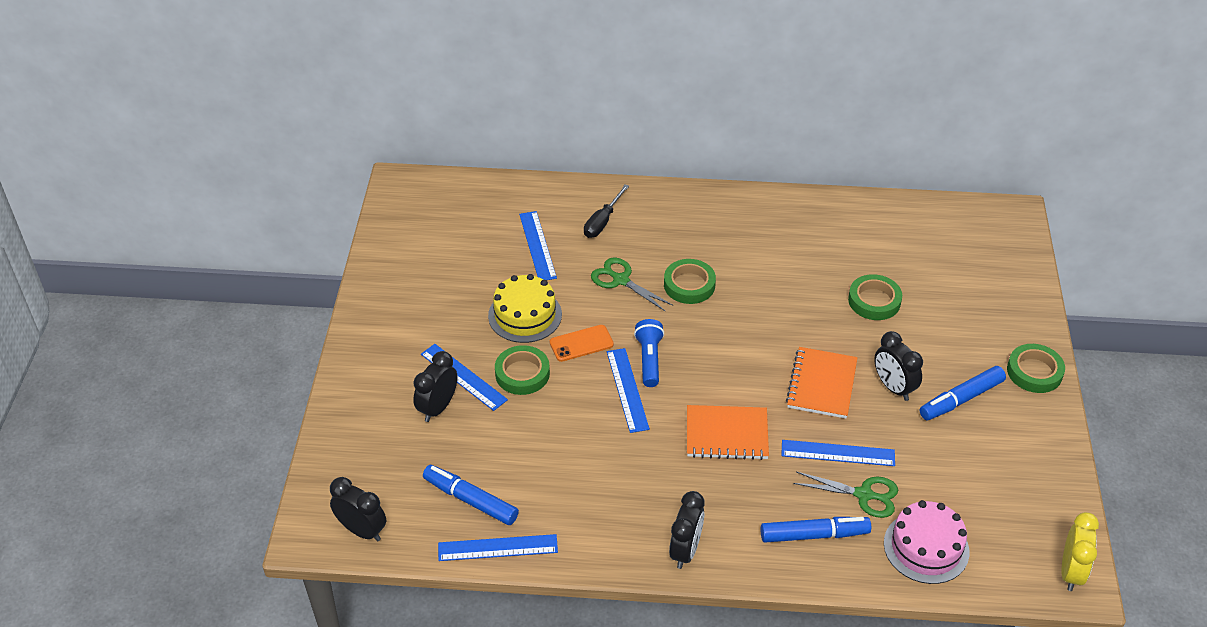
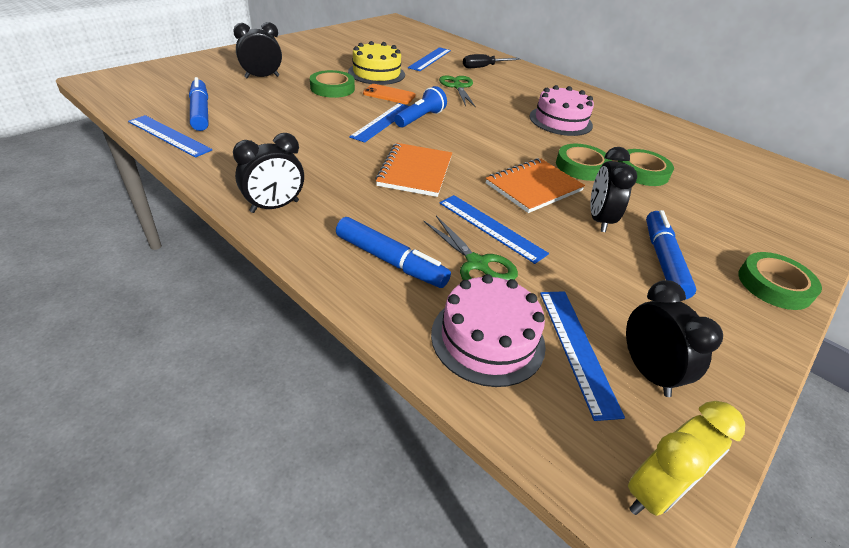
camera: 35 degrees right, 5 degrees down
black clock [330,477,386,542] -> black clock moved to [626,280,723,397]
blue ruler [421,344,508,411] -> blue ruler moved to [540,291,625,421]
green tape [664,259,716,304] -> green tape moved to [556,144,612,181]
orange notebook [687,405,769,460] -> orange notebook turned 60 degrees clockwise [375,143,452,197]
blue marker [920,366,1006,420] -> blue marker turned 90 degrees clockwise [646,210,696,300]
none -> pink cake [529,85,594,136]

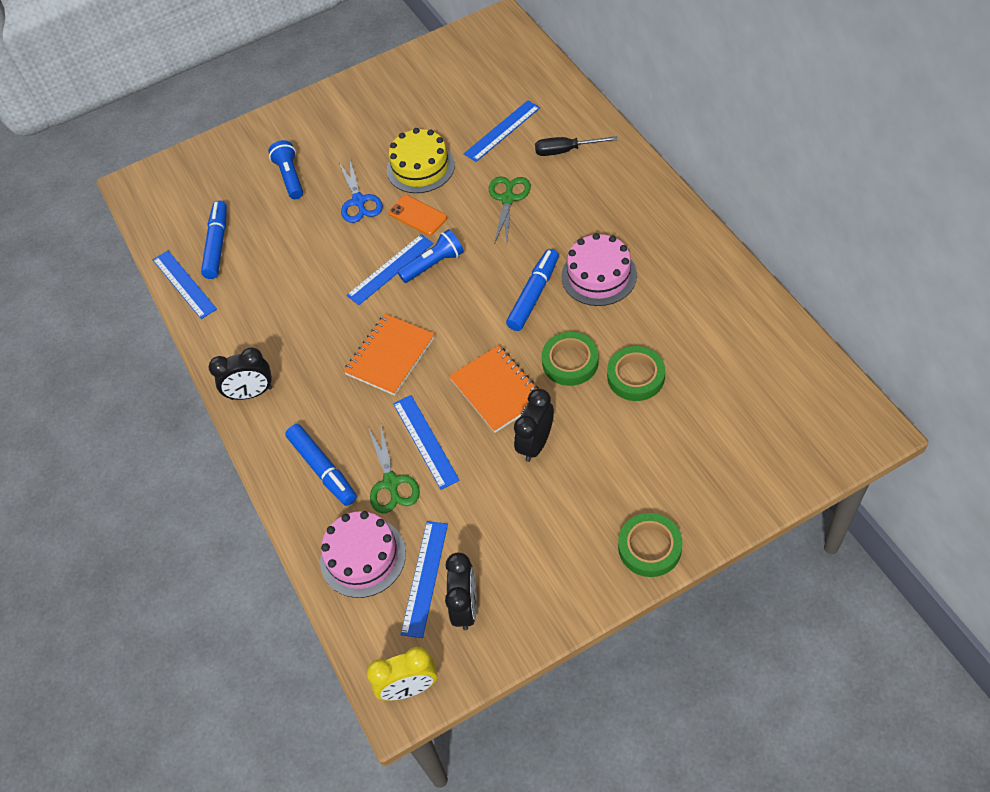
camera: 30 degrees right, 15 degrees up
black clock [233,22,282,78] -> blue flashlight [268,140,303,199]
green tape [310,70,355,98] -> blue scissors [339,161,383,223]
orange notebook [486,158,585,213] -> orange notebook turned 75 degrees clockwise [449,345,539,433]
blue marker [646,210,696,300] -> blue marker moved to [506,249,559,331]

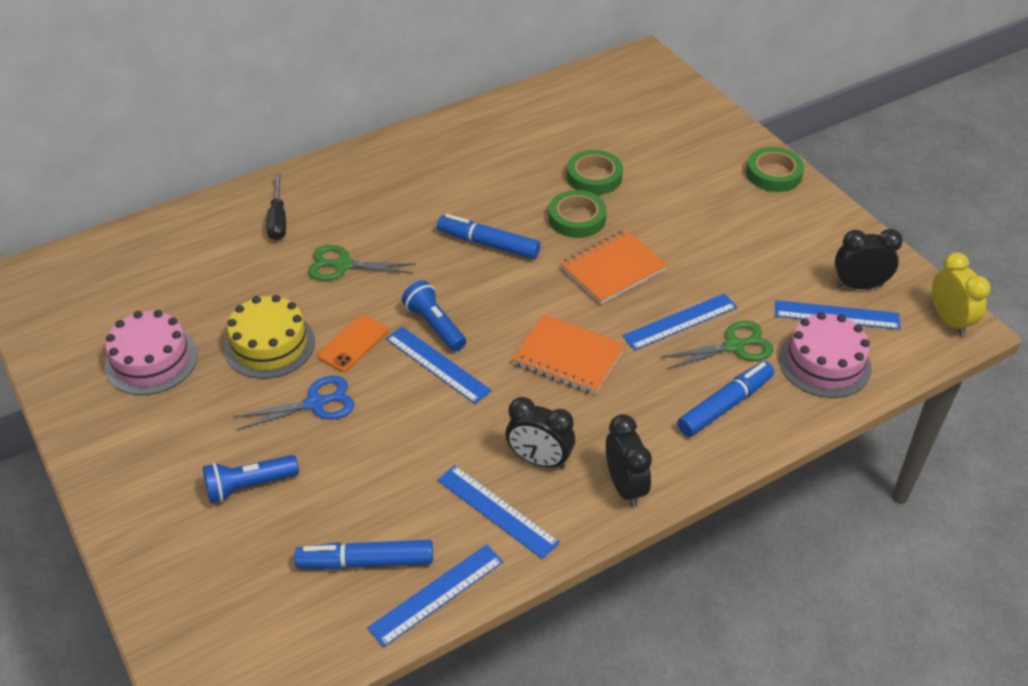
camera: 100 degrees left, 10 degrees down
blue ruler [464,100,540,162] -> blue ruler moved to [437,465,560,559]
black clock [514,389,554,462] -> black clock moved to [506,397,575,469]
pink cake [561,233,637,306] -> pink cake moved to [105,310,198,395]

